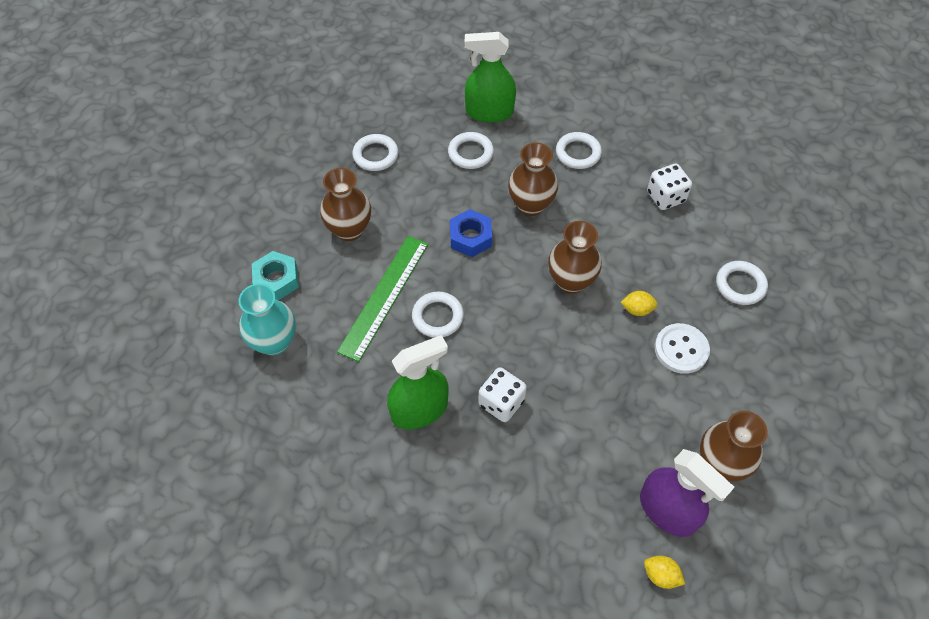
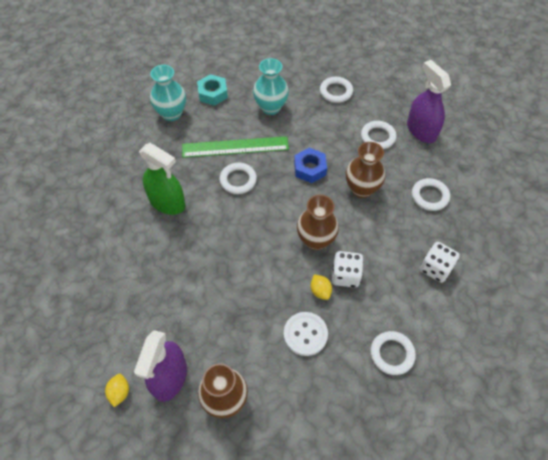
camera: 60 degrees right, 0 degrees up
brown vase [320,168,371,241] -> turquoise vase [253,58,289,115]
green spray bottle [465,32,516,123] -> purple spray bottle [407,60,451,143]
white dice [478,367,527,422] -> white dice moved to [332,251,364,288]

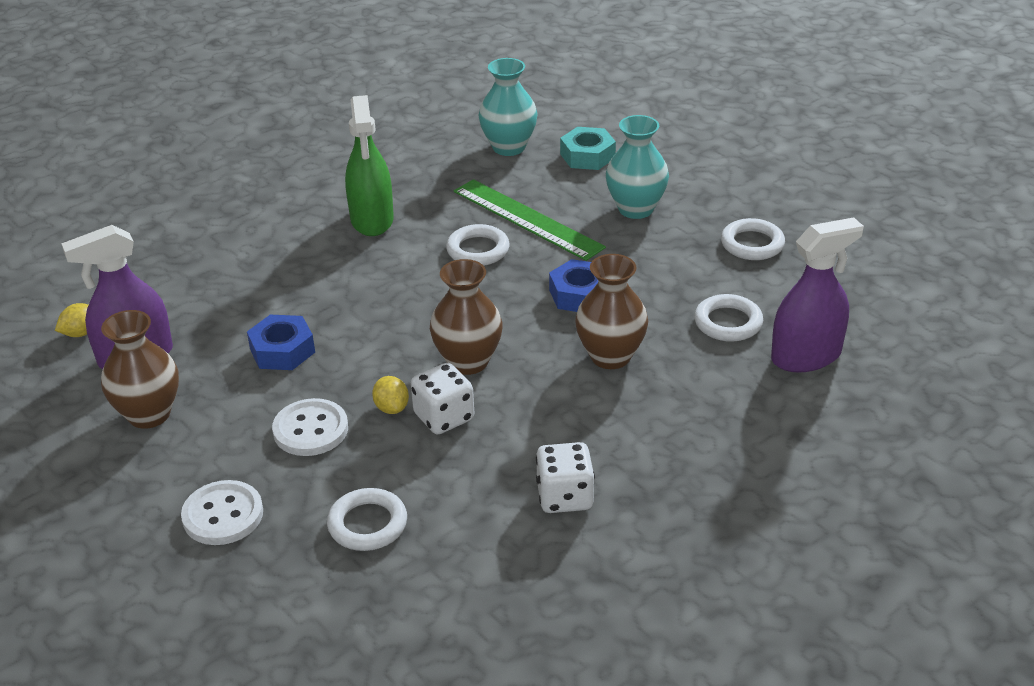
camera: 50 degrees right, 20 degrees down
yellow lemon [311,275,332,300] -> yellow lemon turned 45 degrees counterclockwise [372,376,409,414]
purple spray bottle [407,60,451,143] -> purple spray bottle turned 45 degrees clockwise [771,217,864,372]
white ring [412,178,450,211] -> none
none -> white button [181,480,263,545]
none -> blue nut [247,315,315,370]

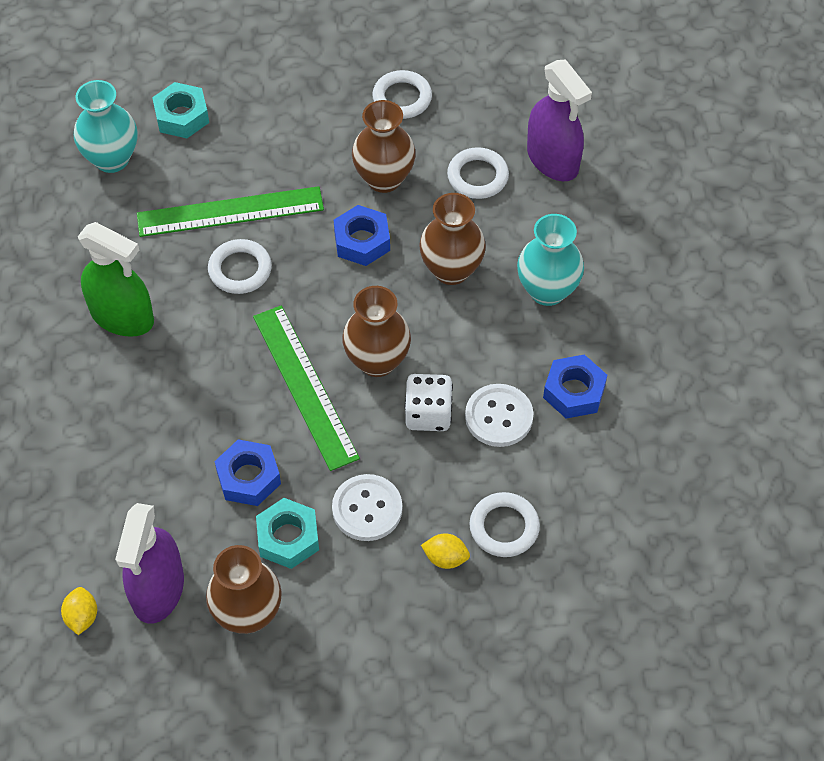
camera: 55 degrees left, 20 degrees up
white button [181,480,263,545] -> white button moved to [465,384,533,447]
yellow lemon [372,376,409,414] -> yellow lemon moved to [421,534,470,569]
white dice [536,442,595,513] -> blue nut [543,354,607,419]
turquoise vase [606,115,669,219] -> turquoise vase moved to [517,214,584,306]
purple spray bottle [771,217,864,372] -> purple spray bottle turned 135 degrees clockwise [527,59,592,181]
none -> green ruler [253,305,360,471]
none -> turquoise nut [256,498,319,569]
none -> brown vase [352,100,416,193]

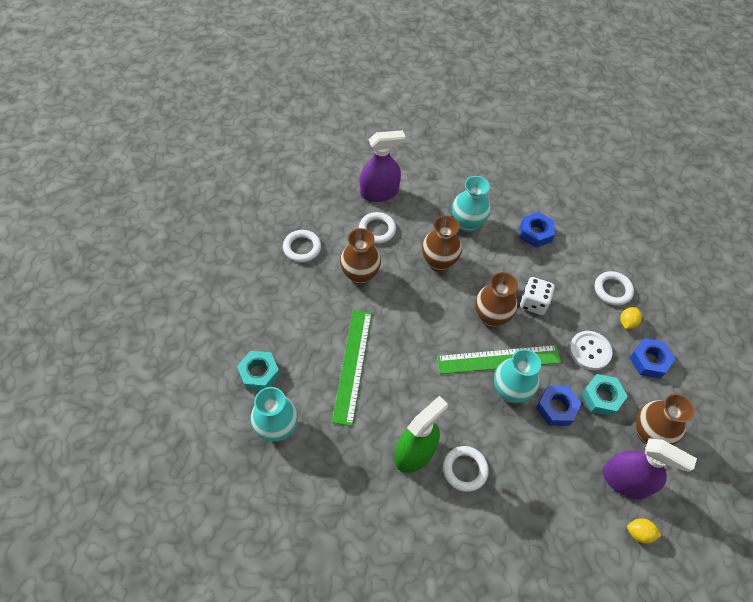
camera: 75 degrees left, 0 degrees up
white ring [208,239,272,294] -> white ring moved to [443,446,489,492]
blue nut [334,205,390,266] -> blue nut moved to [629,338,675,379]
white button [465,384,533,447] -> none
none -> turquoise vase [494,349,541,403]

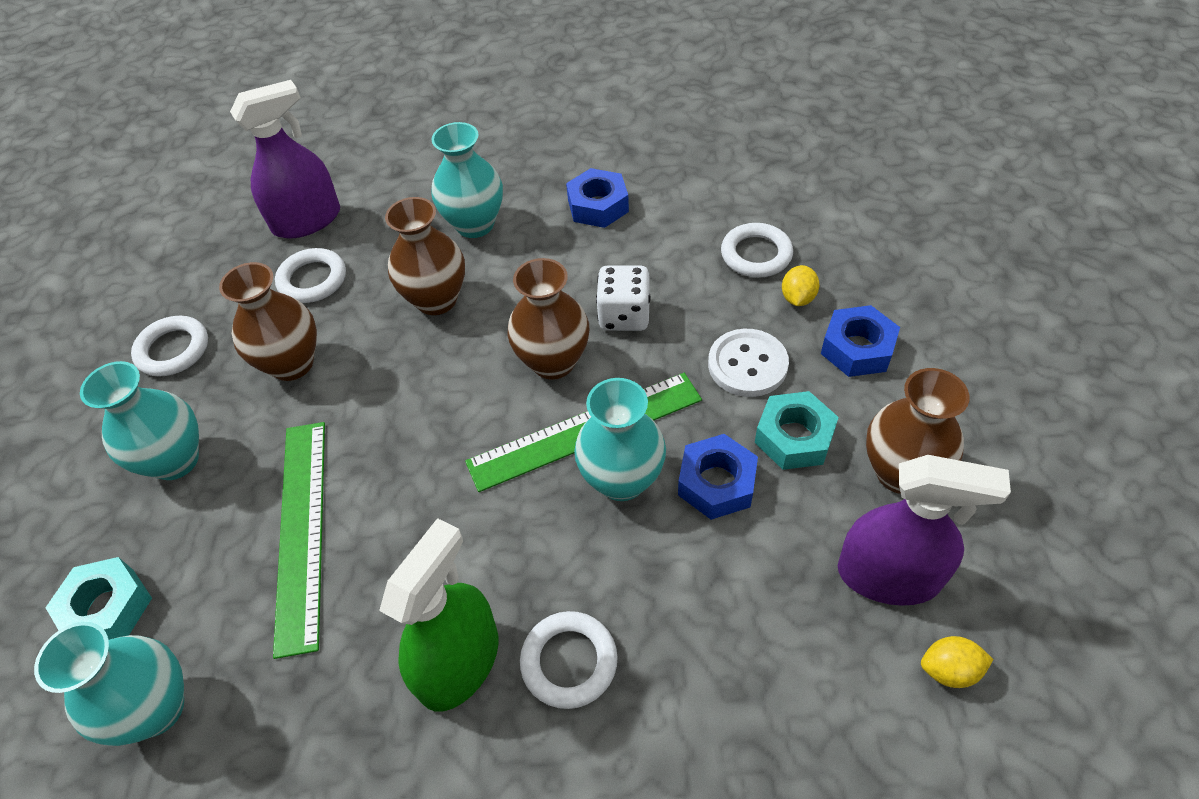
camera: 10 degrees left, 5 degrees down
none -> turquoise vase [80,361,199,480]

